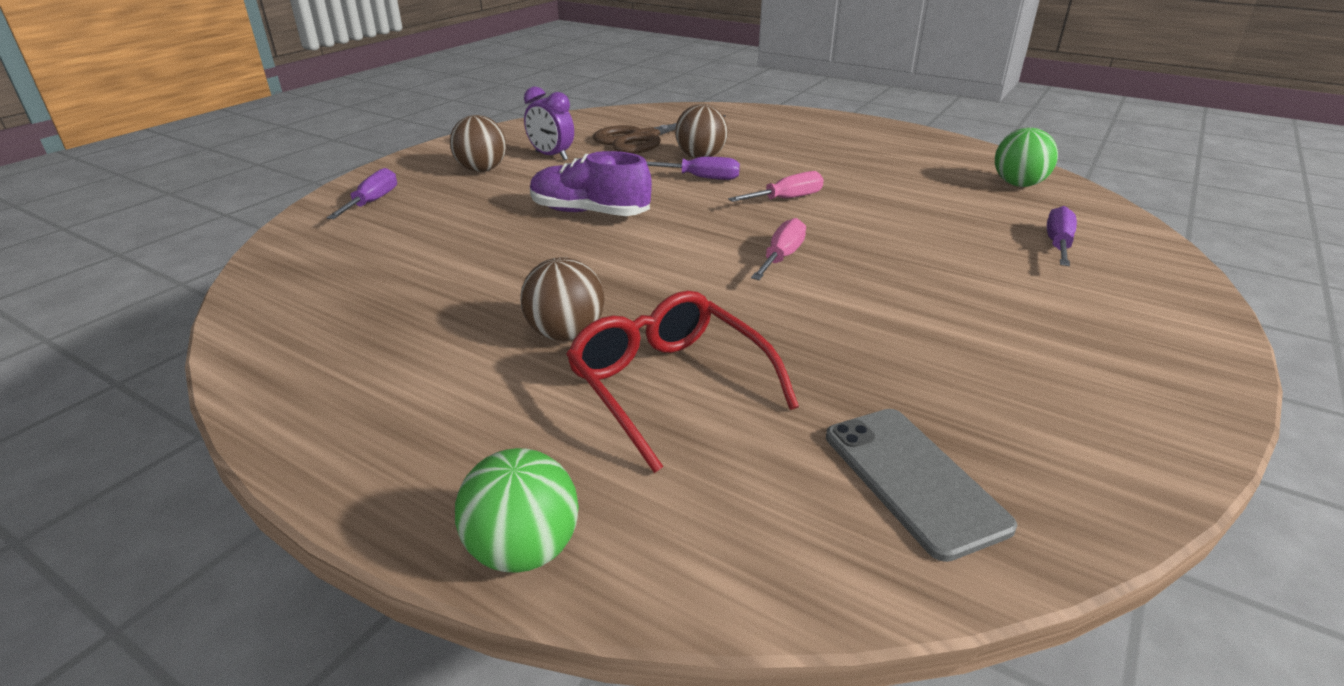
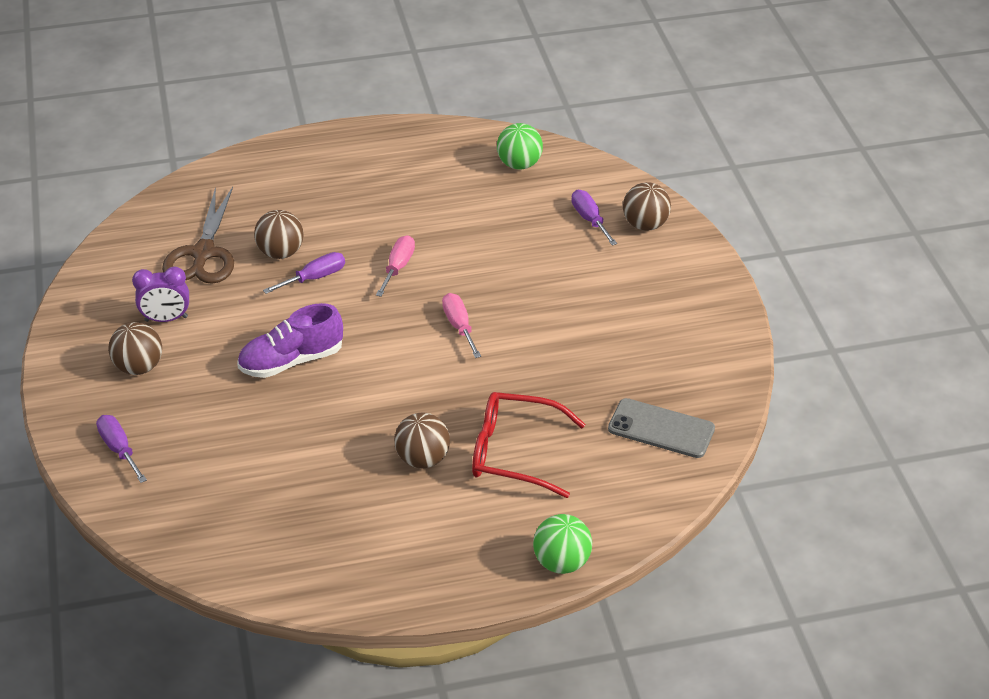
camera: 45 degrees left, 10 degrees up
none -> brown ball [623,182,671,231]

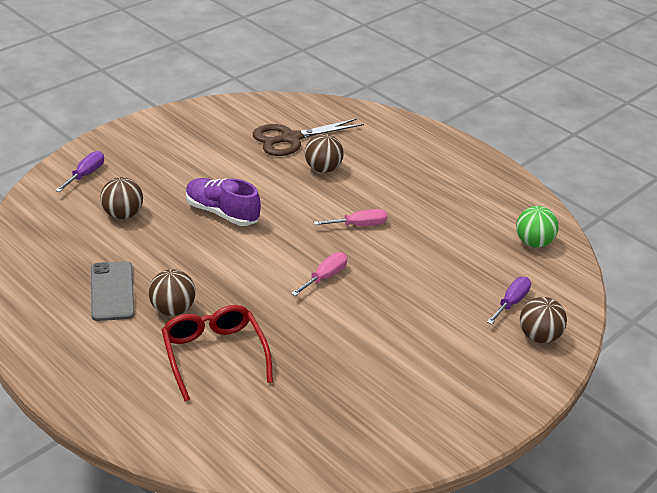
camera: 55 degrees right, 5 degrees down
brown ball [108,322,162,375] -> brown ball moved to [100,177,143,219]
purple clock [132,267,189,322] -> none
purple screwdriver [263,252,345,294] -> none
green ball [533,514,592,574] -> none
grey phone [608,398,715,458] -> grey phone moved to [91,261,135,321]

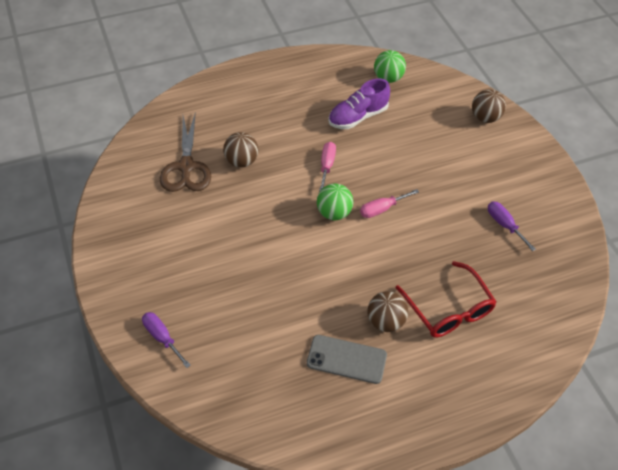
camera: 65 degrees left, 15 degrees up
brown ball [100,177,143,219] -> none
red glasses [161,305,273,401] -> red glasses turned 120 degrees counterclockwise [395,261,497,337]
purple shoe [186,178,261,226] -> purple shoe moved to [328,79,390,129]
pink screwdriver [291,252,347,296] -> pink screwdriver turned 90 degrees counterclockwise [360,189,419,218]
purple screwdriver [487,277,531,325] -> purple screwdriver moved to [488,202,536,251]
none -> green ball [317,184,353,220]

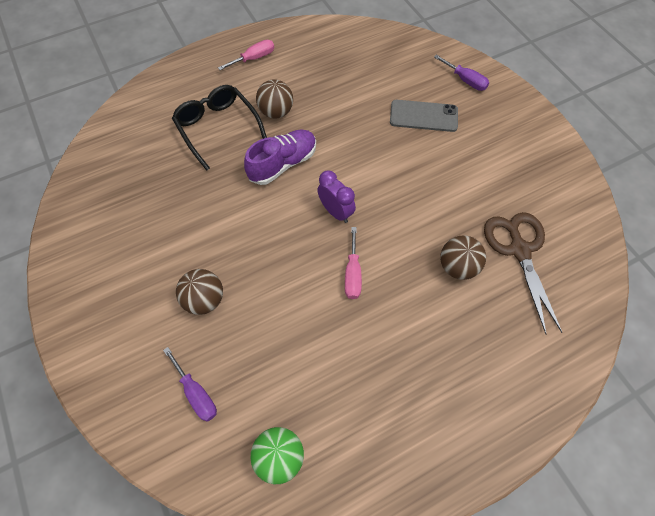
camera: 175 degrees right, 10 degrees up
grey phone [307,335,387,384] -> grey phone moved to [390,100,458,132]
green ball [317,184,353,220] -> purple clock [317,171,356,223]
purple shoe [328,79,390,129] -> purple shoe moved to [244,129,316,185]
pink screwdriver [360,189,419,218] -> pink screwdriver moved to [218,40,274,70]
red glasses [395,261,497,337] -> black glasses [172,85,267,171]
brown ball [472,89,506,123] -> brown ball moved to [176,269,223,315]
purple screwdriver [488,202,536,251] -> purple screwdriver moved to [163,347,217,422]

